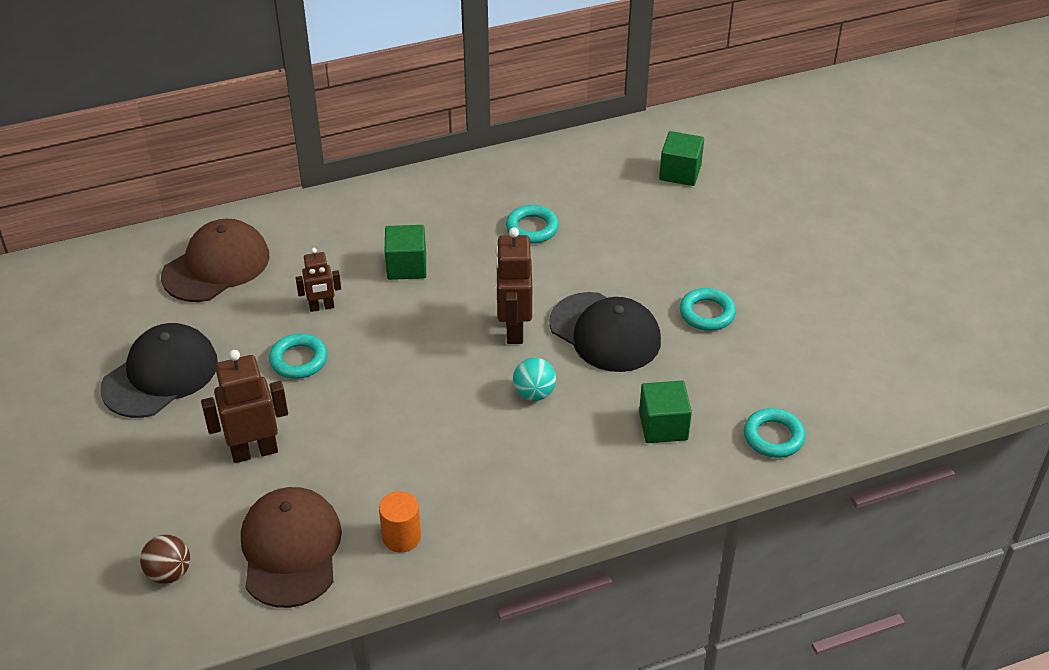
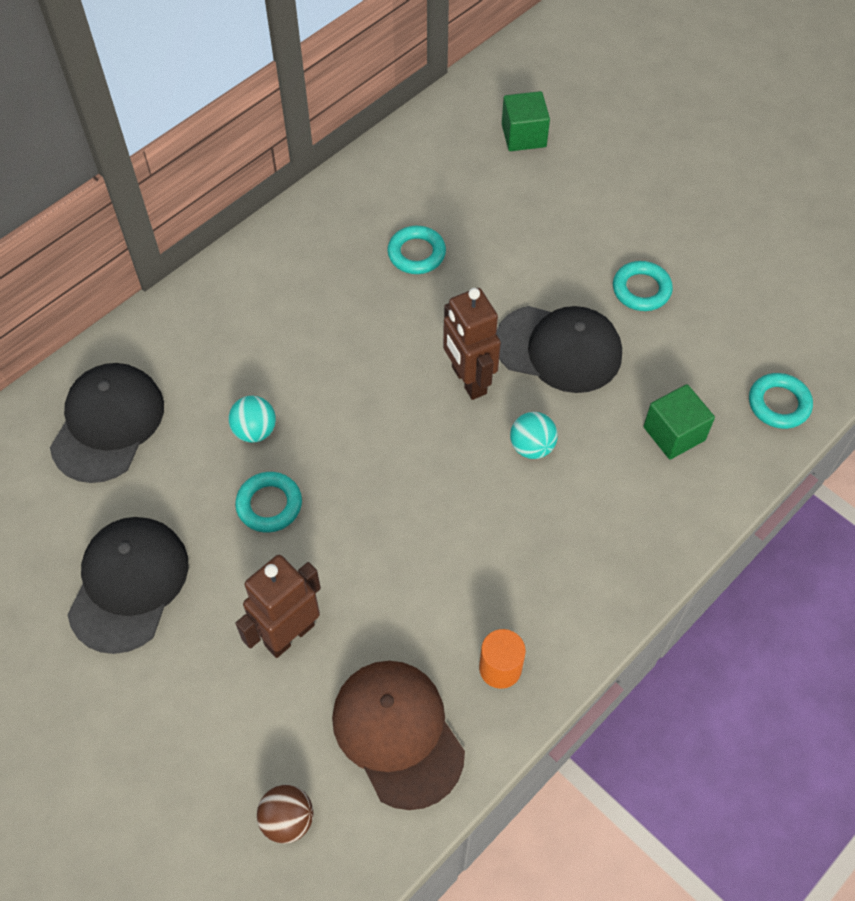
camera: 25 degrees left, 15 degrees up
brown cap [161,219,270,302] -> black cap [50,363,164,483]
brown robot [296,248,341,312] -> turquoise ball [228,396,276,443]
green cube [385,225,426,280] -> none

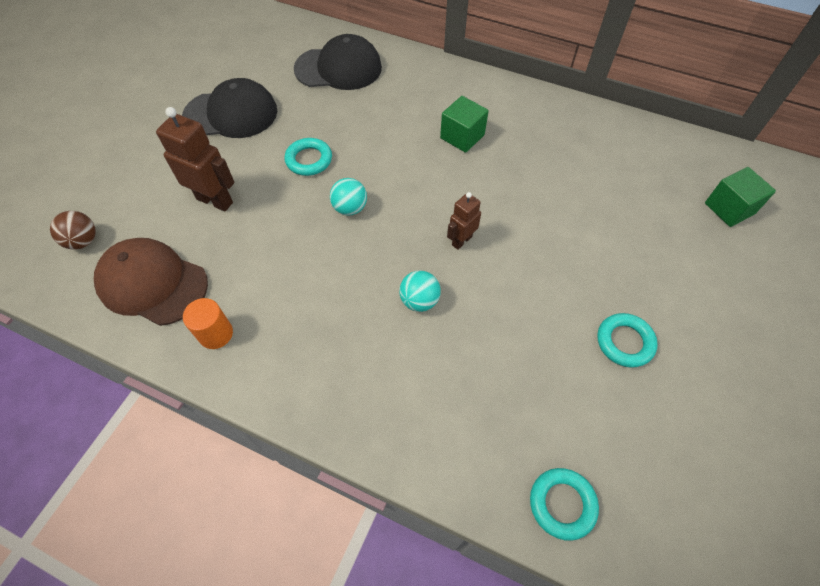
camera: 70 degrees right, 0 degrees up
turquoise ball [228,396,276,443] -> turquoise ball moved to [330,178,367,216]
brown cap [332,661,465,810] -> brown cap turned 105 degrees counterclockwise [94,238,208,326]
turquoise ring [387,226,446,274] -> none
brown robot [443,288,501,400] -> brown robot [447,192,481,250], size x0.60
black cap [496,306,622,393] -> none
green cube [643,384,715,459] -> green cube moved to [440,96,489,153]

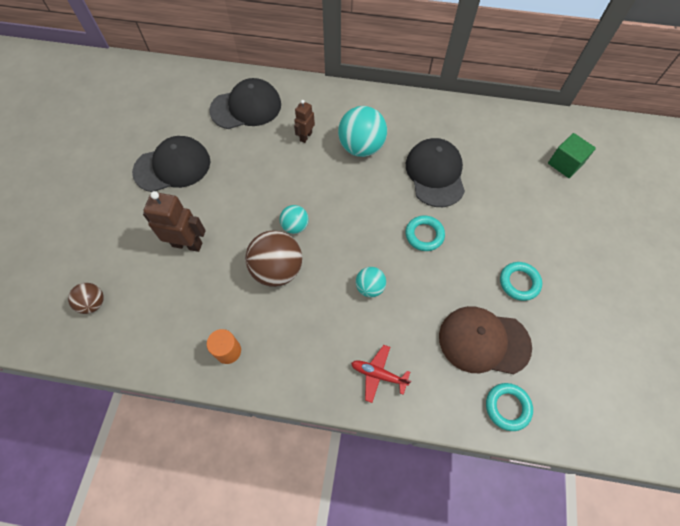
camera: 15 degrees left, 5 degrees up
brown cap [94,238,208,326] -> brown cap moved to [439,306,532,374]
turquoise ring [285,138,332,176] -> turquoise ring moved to [405,215,445,251]
green cube [440,96,489,153] -> turquoise ball [338,106,387,157]
brown robot [447,192,481,250] -> brown robot moved to [294,100,315,143]
none -> brown ball [245,231,302,287]
none -> red plane [351,345,411,403]
none -> black cap [406,138,465,207]

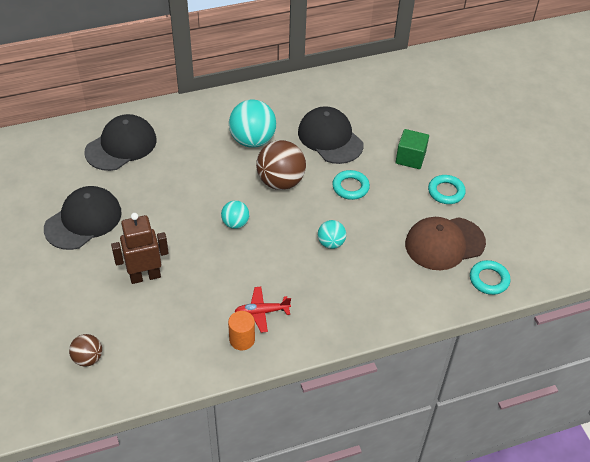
camera: 30 degrees left, 15 degrees down
brown ball [245,231,302,287] -> brown ball moved to [256,140,306,190]
brown robot [294,100,315,143] -> none
red plane [351,345,411,403] -> red plane moved to [235,287,291,333]
green cube [548,133,596,178] -> green cube moved to [396,129,429,169]

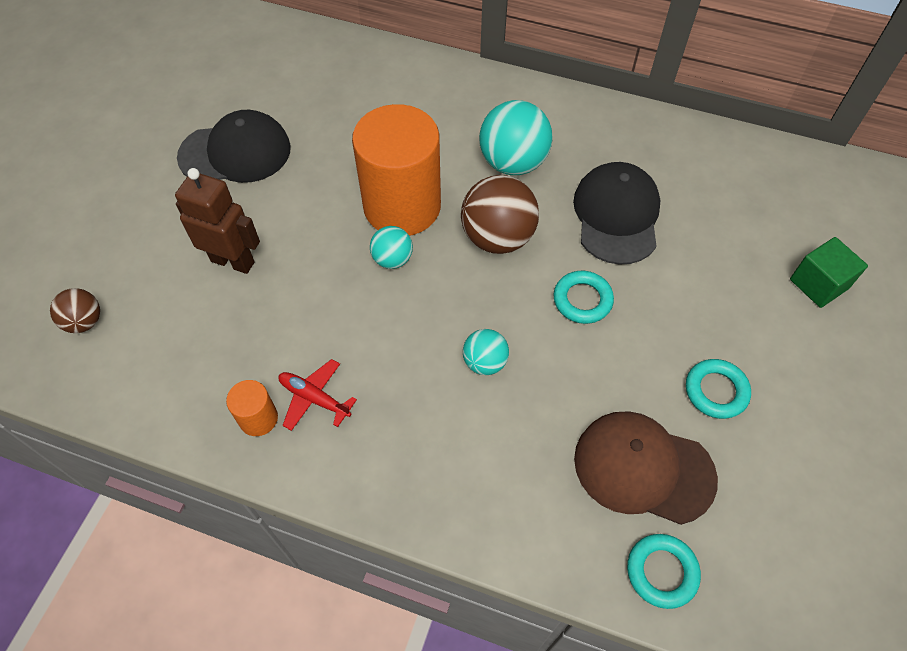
camera: 40 degrees right, 10 degrees up
black cap [85,114,157,171] -> none
green cube [396,129,429,169] -> green cube moved to [790,237,868,308]
none -> orange cylinder [352,104,441,236]

